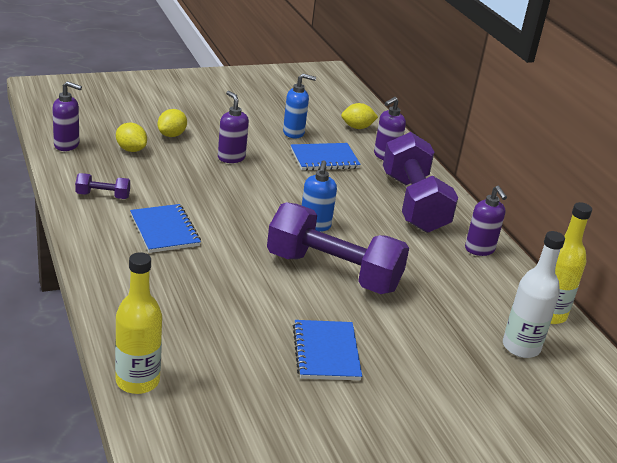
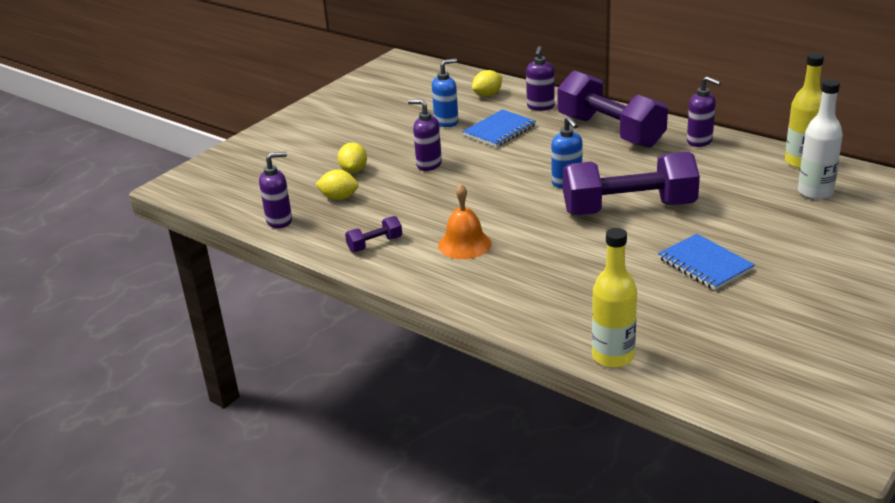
camera: 25 degrees left, 0 degrees up
blue notebook [130,204,201,253] -> orange bell [438,184,491,259]

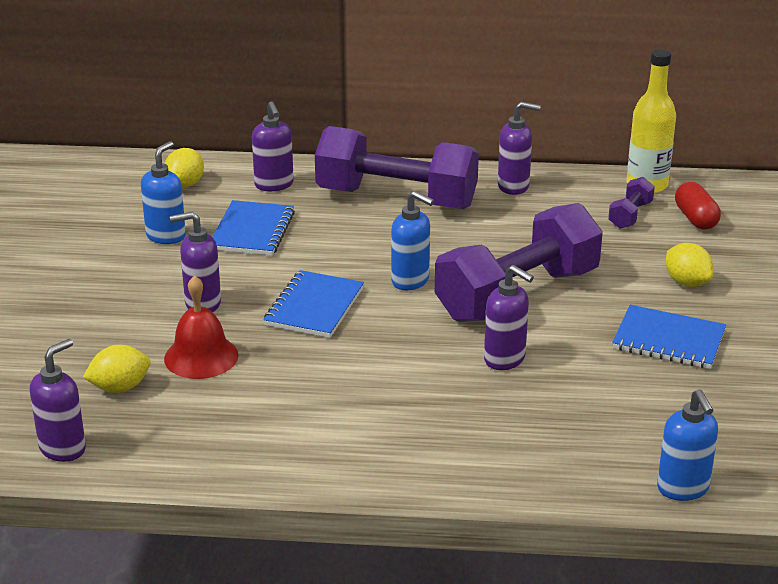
camera: 35 degrees left, 0 degrees up
yellow lemon [338,142,367,173] -> yellow lemon moved to [666,243,714,287]
purple dumbbell [345,216,402,252] -> purple dumbbell moved to [608,177,655,229]
orange bell [438,184,491,259] -> none
yellow bottle [592,228,637,368] -> blue soap dispenser [657,389,718,501]
white bottle [798,79,843,200] -> red capsule [675,182,721,230]
none -> red bell [164,275,239,379]
none -> blue notebook [264,270,364,338]
none -> purple soap dispenser [484,265,534,370]

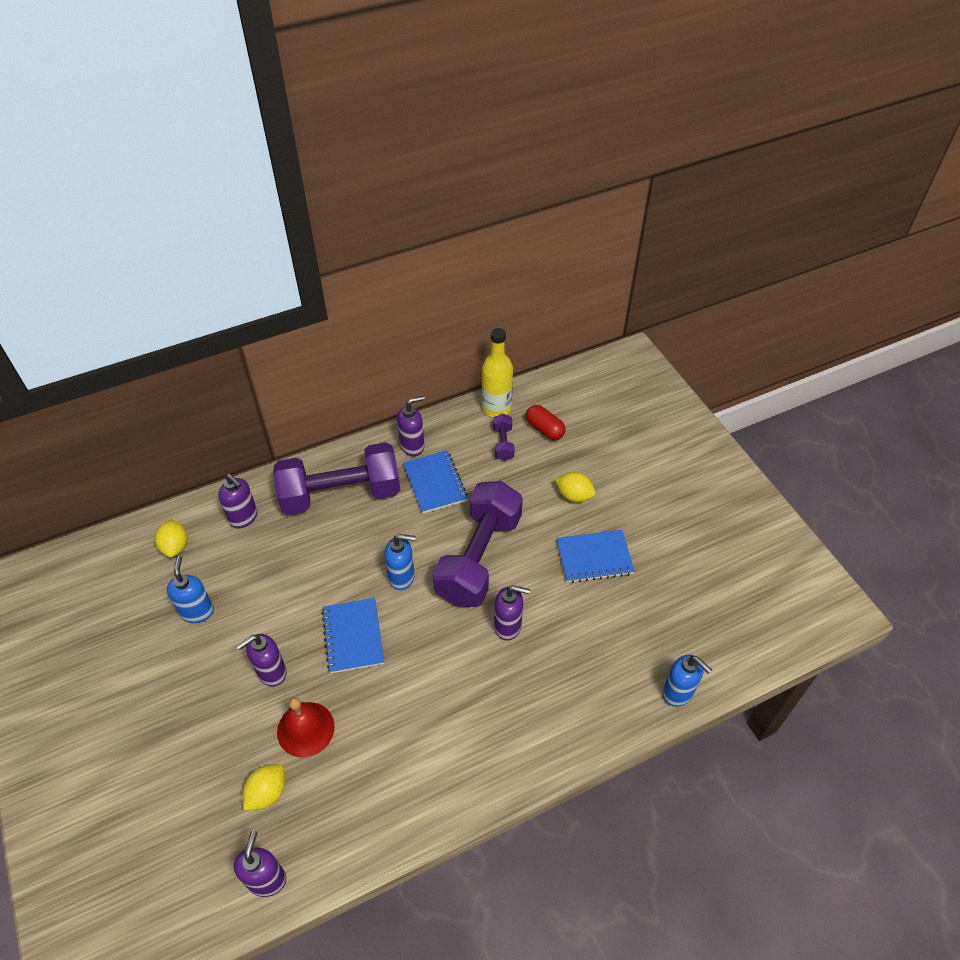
camera: 30 degrees left, 20 degrees up
blue notebook [212,200,295,256] -> blue notebook moved to [403,451,468,514]

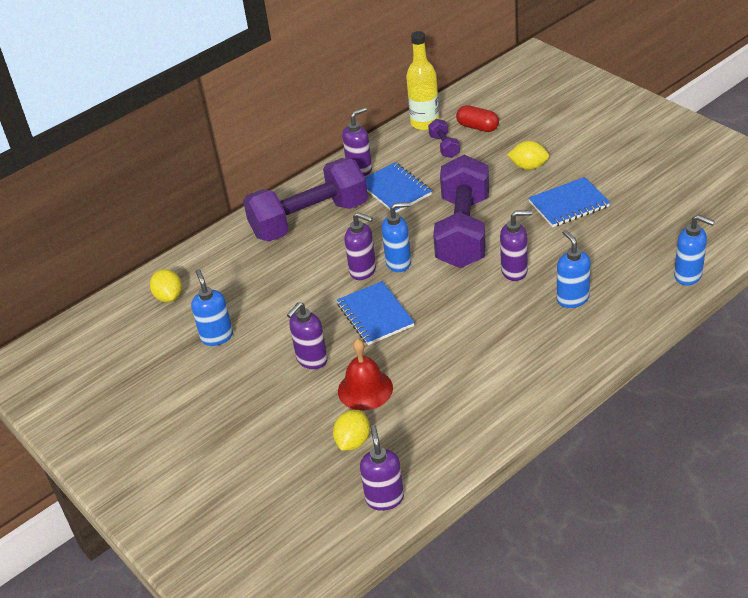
camera: 10 degrees left, 10 degrees down
purple soap dispenser [218,474,257,528] -> purple soap dispenser moved to [345,212,376,280]
none -> blue soap dispenser [557,230,591,308]

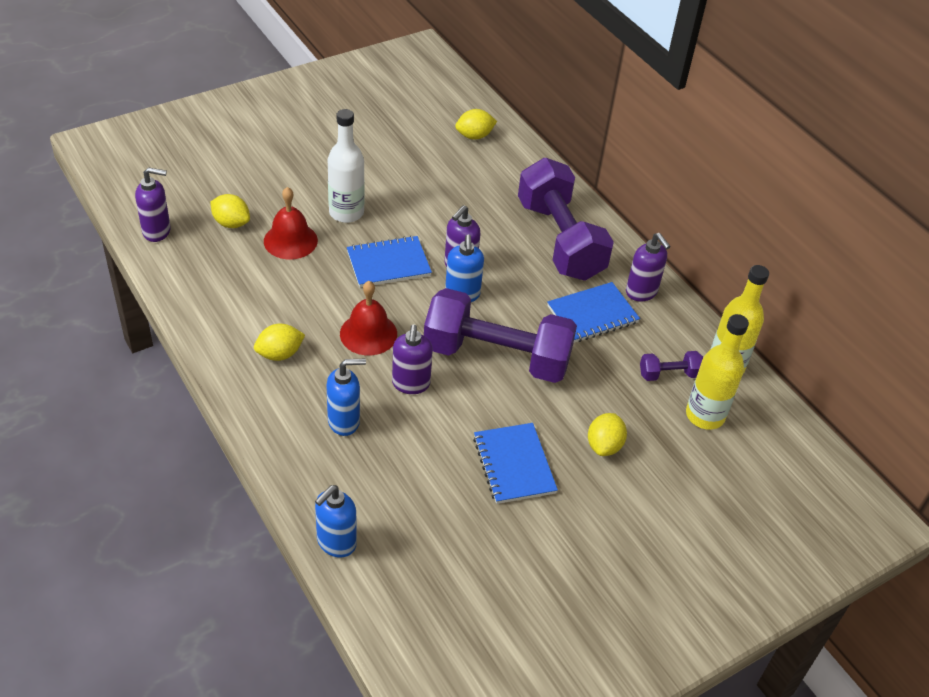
camera: 90 degrees right, 5 degrees up
blue soap dispenser [191,269,233,346] -> none
purple soap dispenser [287,302,328,369] -> white bottle [328,109,365,223]
red capsule [456,105,499,132] -> yellow bottle [686,314,749,430]
none -> yellow lemon [254,324,305,361]
none -> red bell [340,281,397,355]

